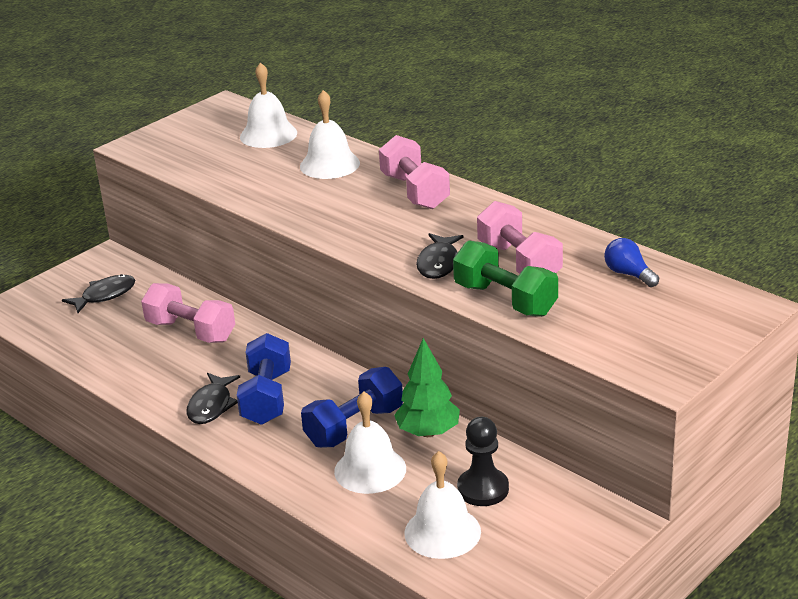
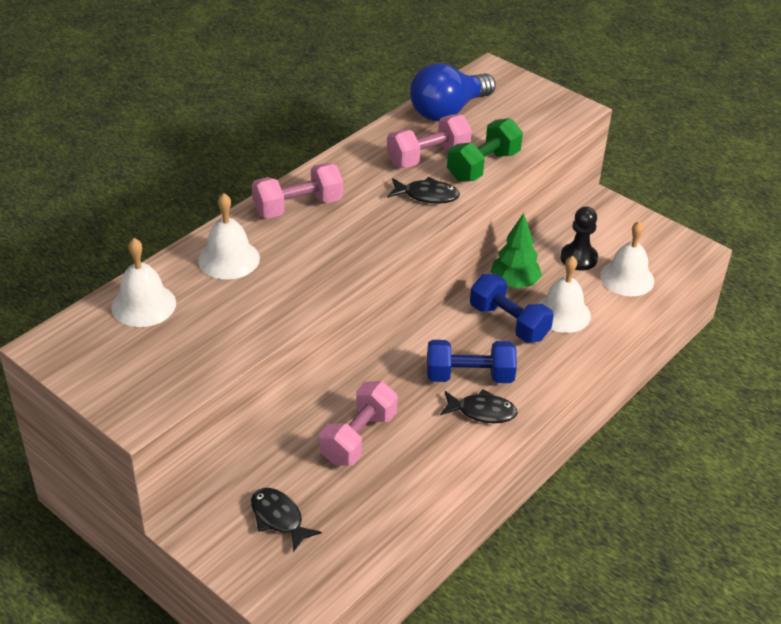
camera: 95 degrees left, 10 degrees up
blue light bulb [604,238,659,287] -> blue light bulb [410,63,496,121], size x2.11

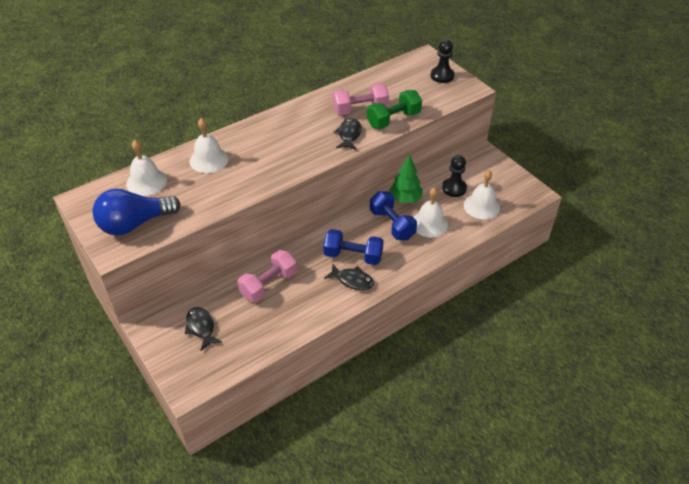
camera: 15 degrees right, 5 degrees up
pink dumbbell [252,163,343,218] -> none
black fish [387,177,460,204] -> black fish turned 105 degrees counterclockwise [333,118,361,150]
blue light bulb [410,63,496,121] -> blue light bulb moved to [92,189,181,236]
none -> black pawn [430,40,455,83]

